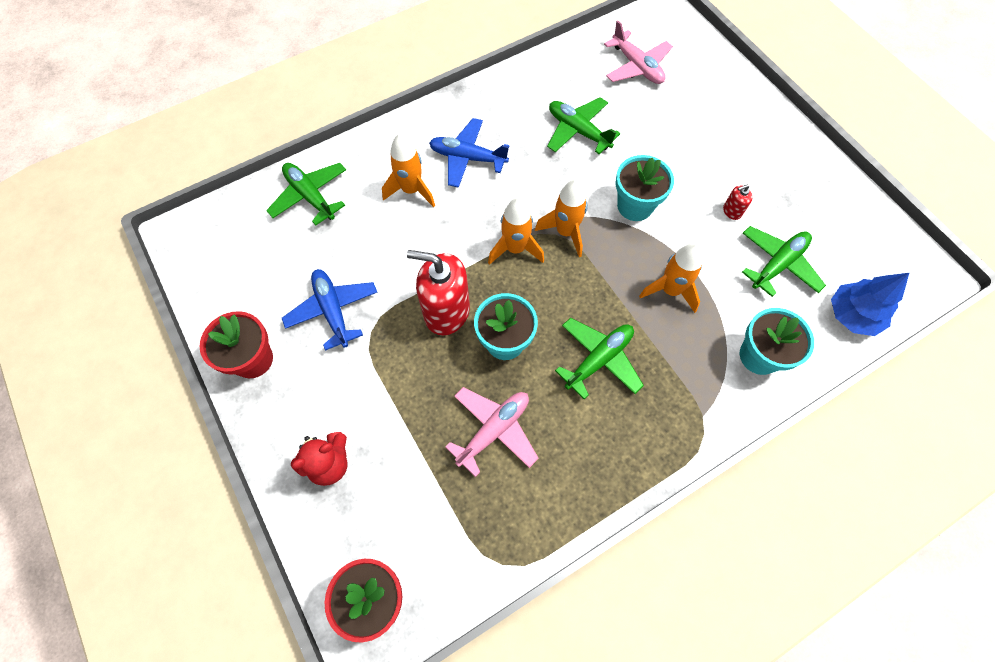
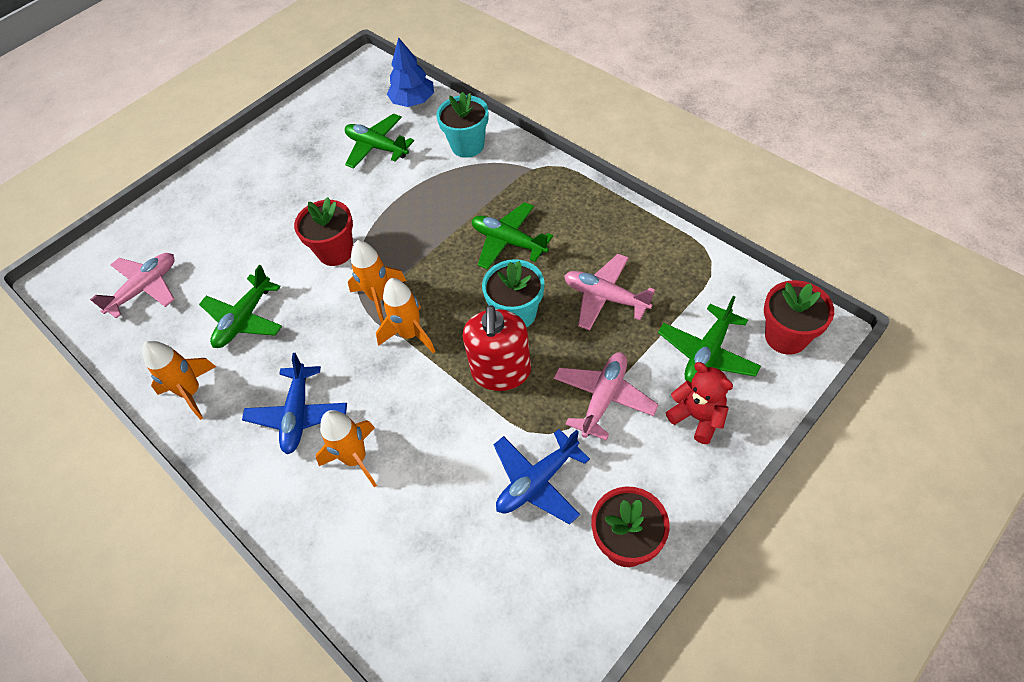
camera: 100 degrees left, 10 degrees down
green plane [266,163,346,225] -> green plane moved to [658,296,761,383]
turquoise flower pot [615,155,674,221] -> red flower pot [294,197,353,266]
orange rocket [639,243,703,313] -> orange rocket moved to [142,341,216,420]
red soap dispenser [723,185,752,220] -> none
none -> pink plane [554,352,659,441]

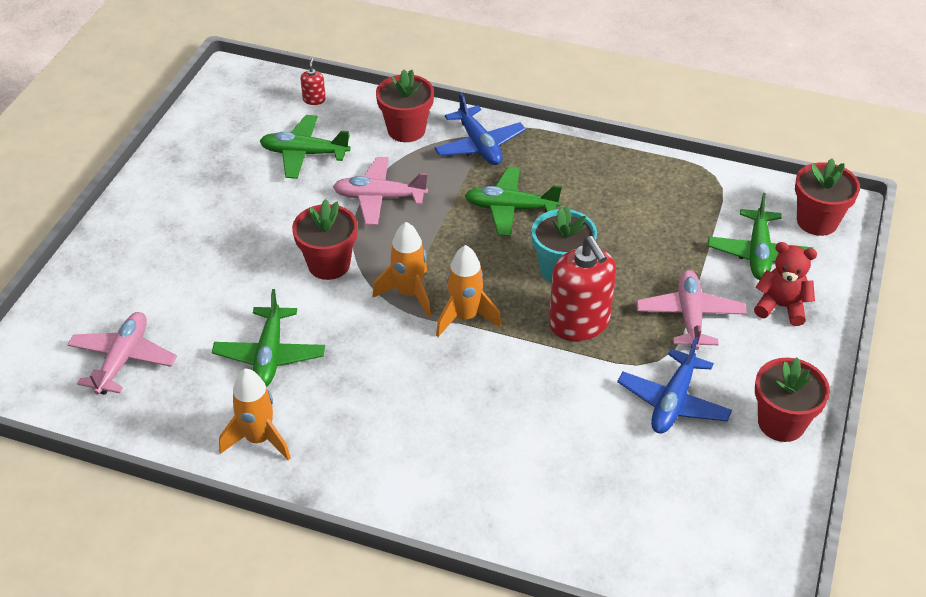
camera: 30 degrees left, 10 degrees down
blue plane [242,353,347,454] -> blue plane moved to [434,93,526,165]
orange rocket [316,410,377,488] -> none
blue tree [387,37,434,107] -> red soap dispenser [300,58,326,105]
turquoise flower pot [436,92,489,158] -> red flower pot [376,70,434,142]
pink plane [564,254,655,330] -> pink plane moved to [333,157,428,225]

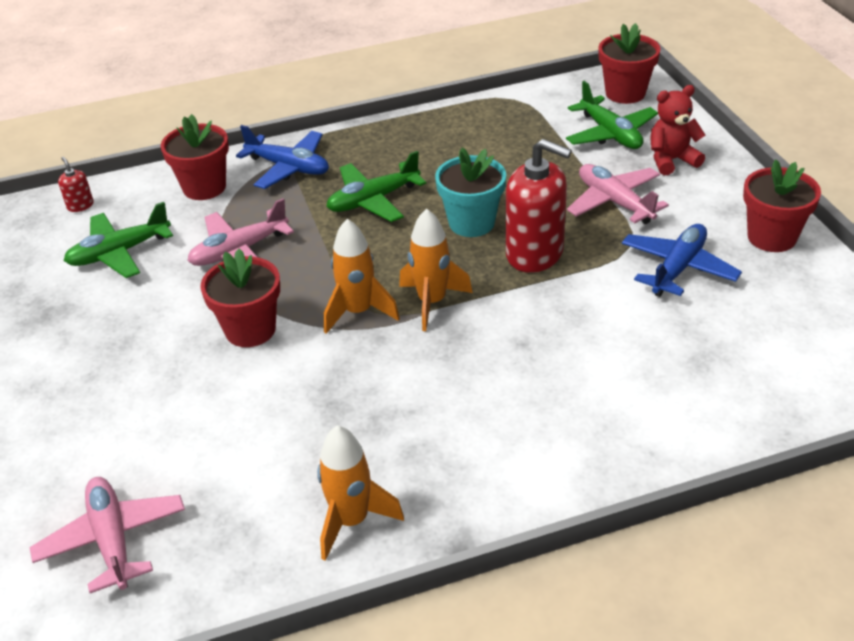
camera: 35 degrees left, 5 degrees down
green plane [212,289,325,387] -> none
blue plane [617,337,732,434] -> blue plane turned 135 degrees counterclockwise [622,224,742,297]

